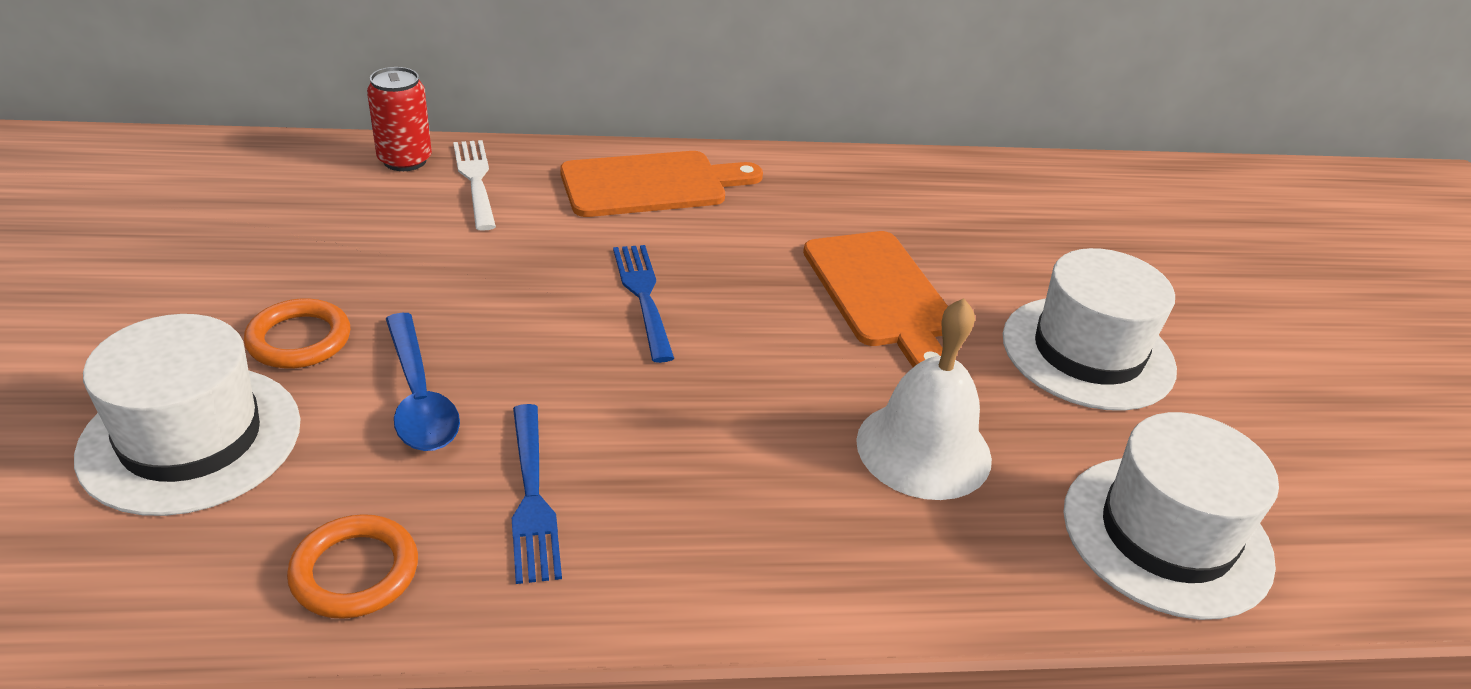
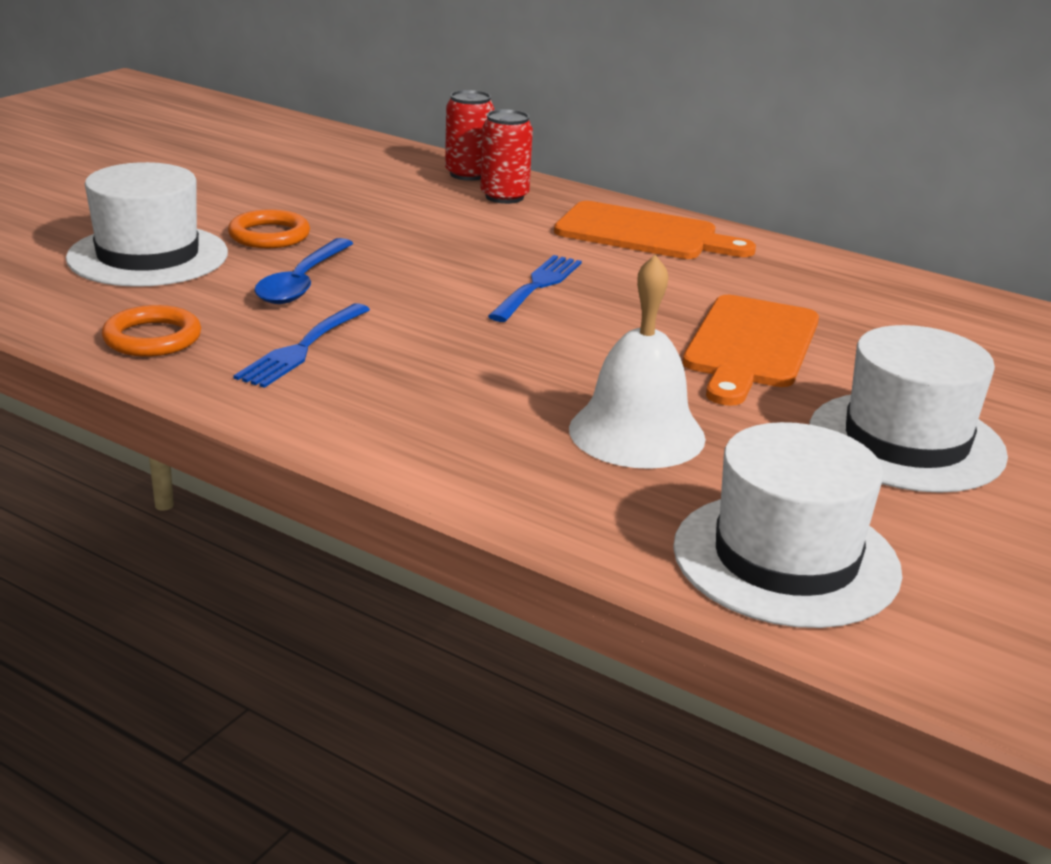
camera: 40 degrees right, 10 degrees down
white fork [453,140,496,231] -> red can [481,109,533,204]

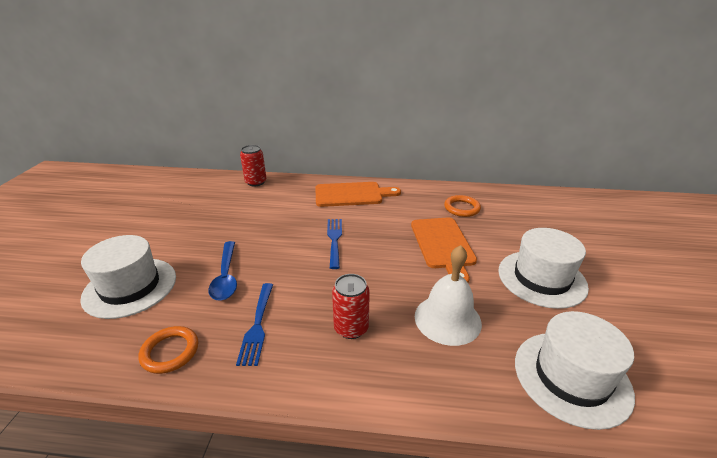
camera: 25 degrees left, 5 degrees up
orange ring [228,209,310,248] -> orange ring moved to [444,195,481,217]
red can [481,109,533,204] -> red can moved to [332,274,370,339]

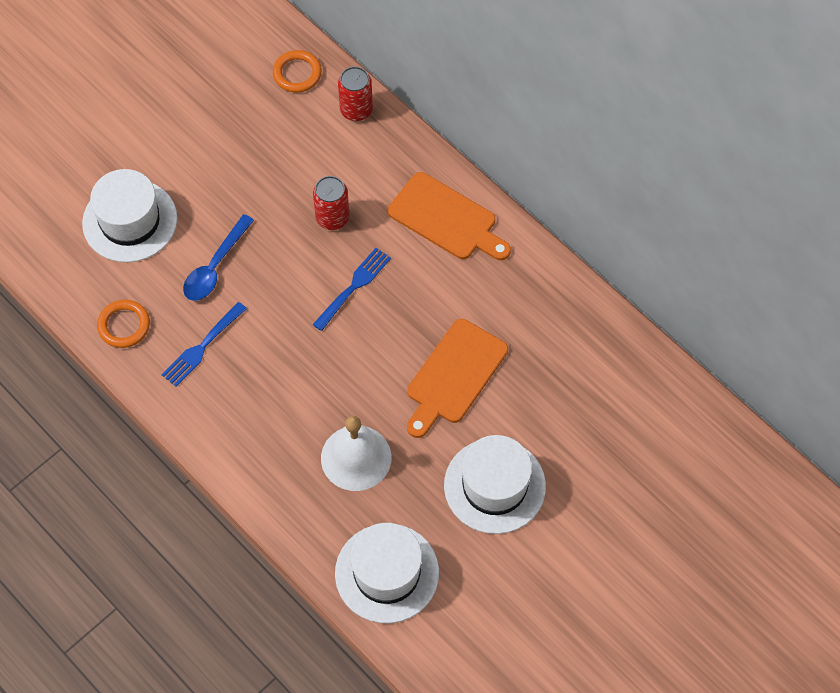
camera: 40 degrees right, 30 degrees up
red can [332,274,370,339] -> red can moved to [313,176,349,230]
orange ring [444,195,481,217] -> orange ring moved to [273,50,322,93]

